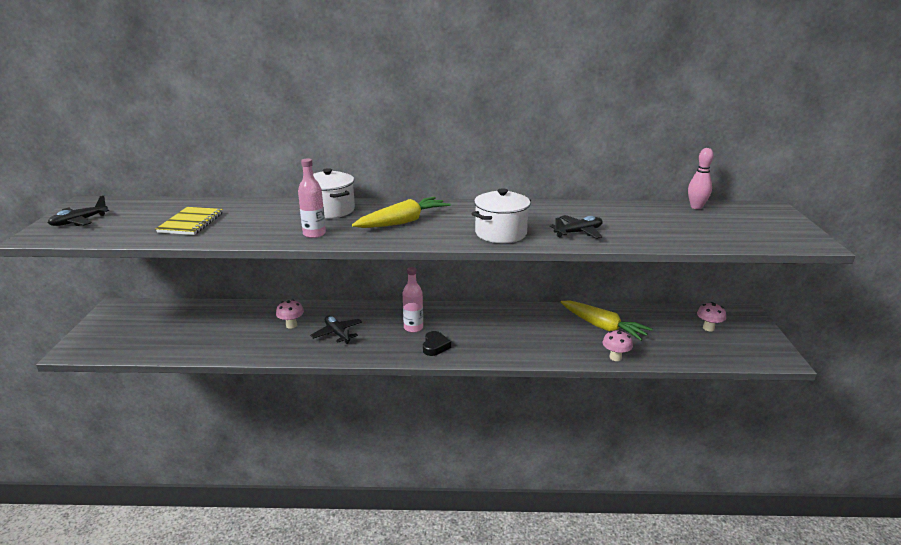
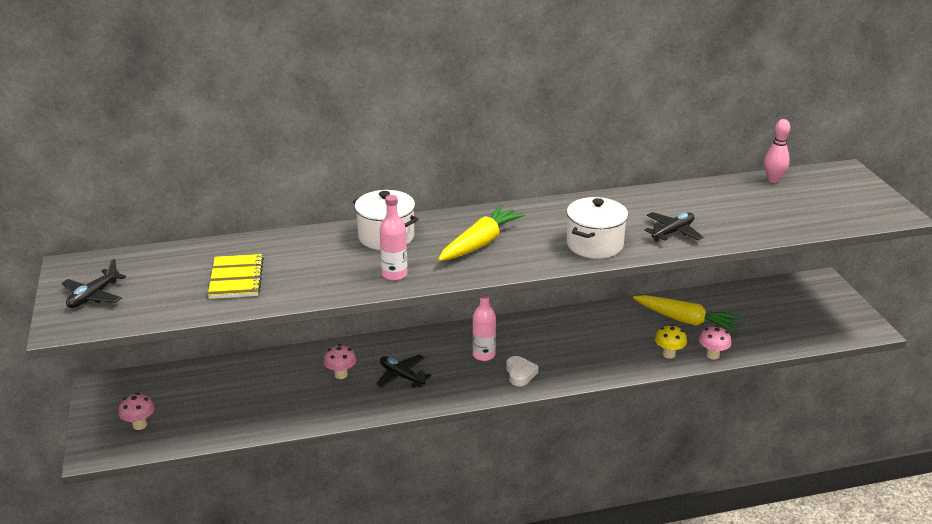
camera: 15 degrees left, 5 degrees up
black heart [423,331,451,356] -> white heart [506,356,539,386]
pink mushroom [697,302,726,331] -> pink mushroom moved to [118,393,155,430]
none -> yellow mushroom [655,325,687,359]

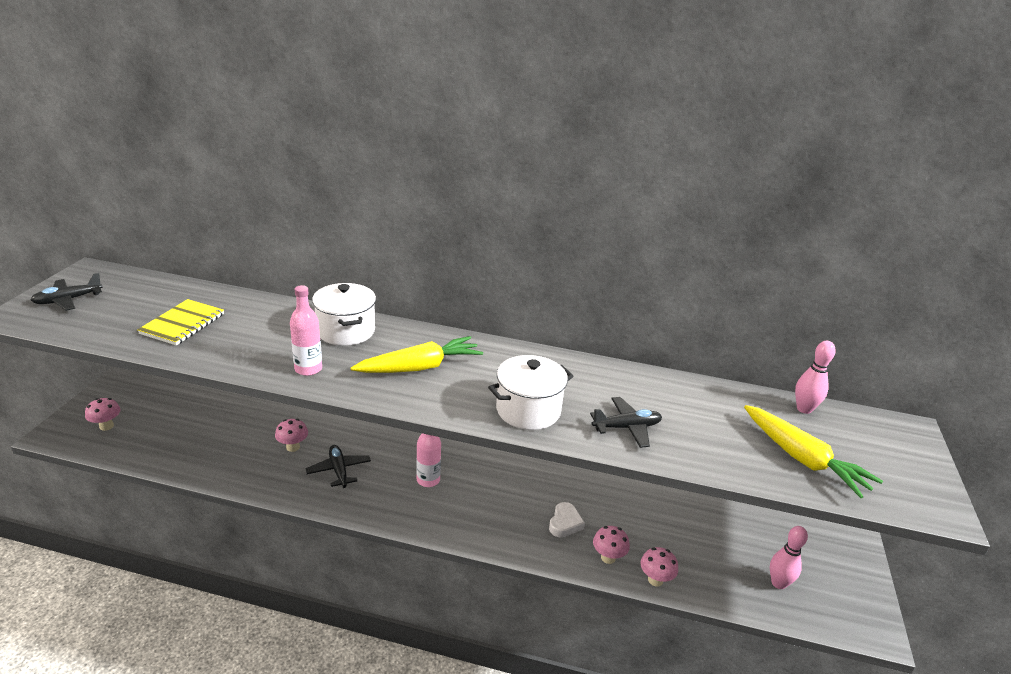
camera: 25 degrees right, 0 degrees up
white heart [506,356,539,386] -> white heart moved to [549,502,585,537]
yellow carrot [633,295,741,332] -> yellow carrot moved to [744,405,883,498]
yellow mushroom [655,325,687,359] -> pink mushroom [593,526,630,564]
none -> pink bowling pin [770,526,808,589]

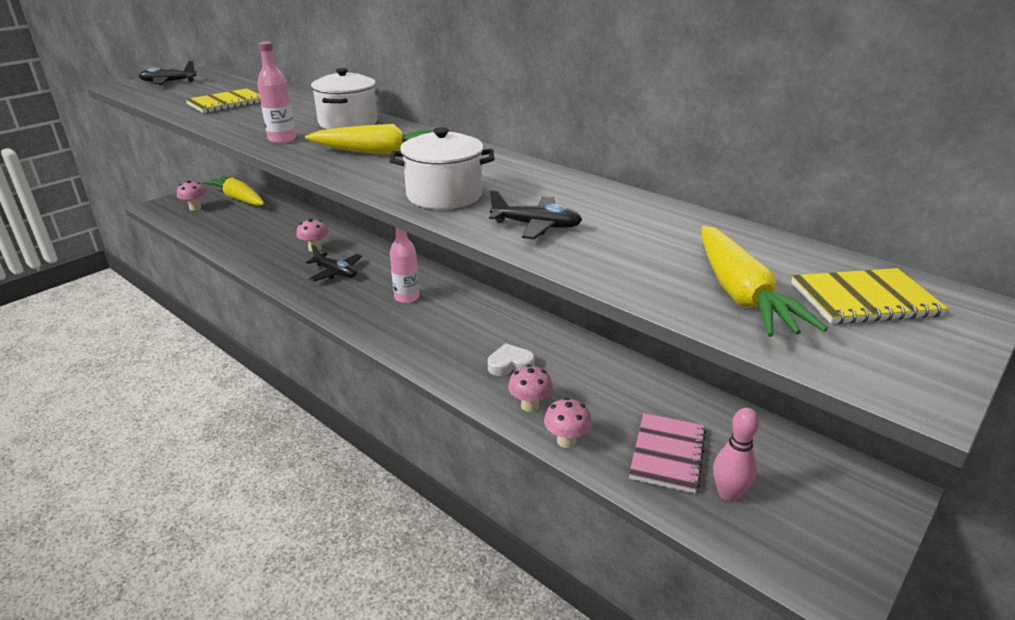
camera: 30 degrees right, 0 degrees up
black plane [306,445,371,488] -> black plane turned 120 degrees clockwise [306,245,362,282]
white heart [549,502,585,537] -> white heart turned 150 degrees counterclockwise [488,343,535,376]
pink bowling pin [795,341,836,414] -> none
none -> yellow carrot [202,175,264,206]
none -> pink notebook [629,413,706,493]
none -> yellow notebook [791,268,948,324]

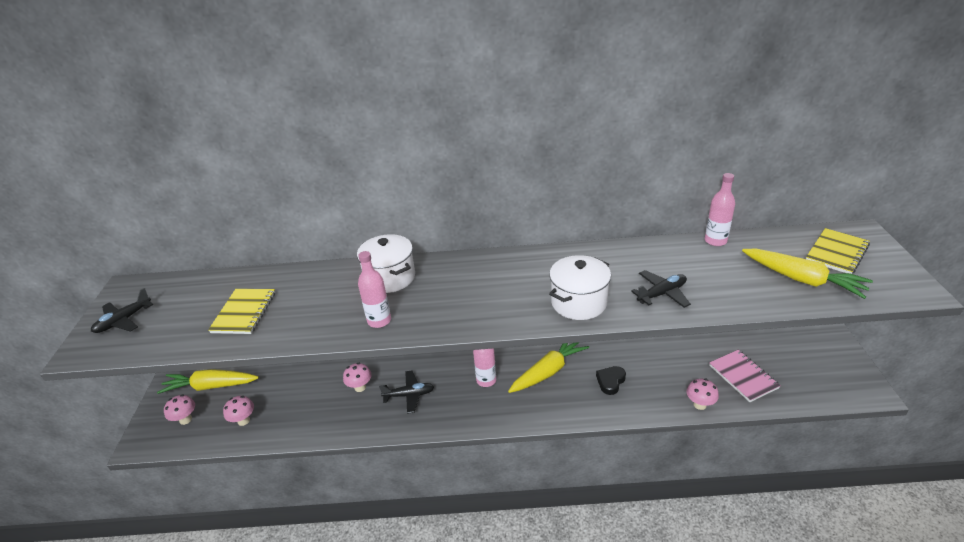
camera: 40 degrees left, 5 degrees up
yellow carrot [305,124,433,154] -> yellow carrot moved to [508,342,589,393]
white heart [488,343,535,376] -> black heart [596,366,626,395]
pink mushroom [508,365,553,412] -> pink mushroom moved to [223,396,254,426]
pink bowling pin [713,408,759,502] -> none
none -> pink bottle [705,173,735,246]

